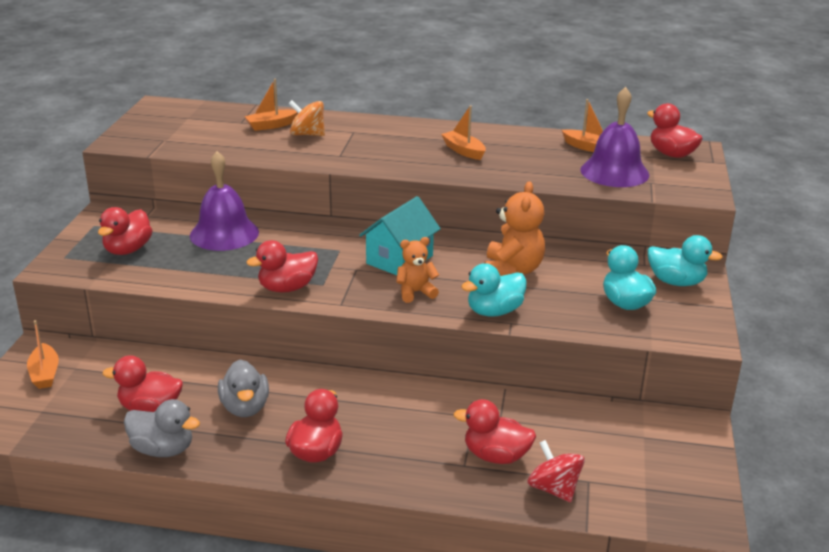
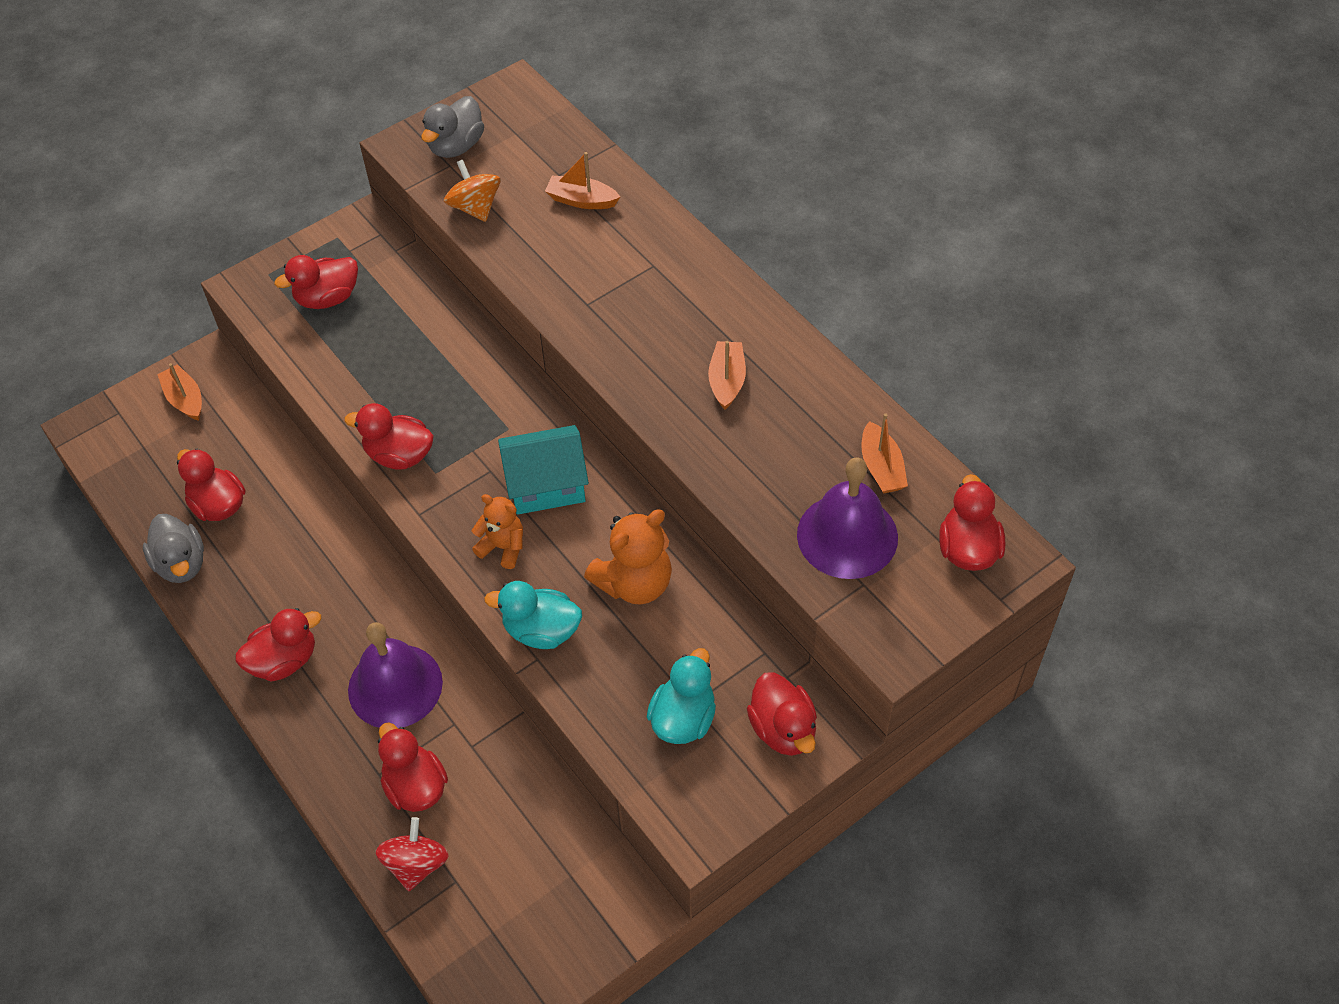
camera: 45 degrees right, 25 degrees up
orange boat [27,320,59,389] -> orange boat turned 120 degrees clockwise [157,363,202,421]
purple bell [190,151,259,251] -> purple bell moved to [348,622,443,728]
grey duck [218,359,269,417] -> grey duck moved to [421,96,484,158]
orange spinning top [288,100,325,136] -> orange spinning top moved to [444,160,501,222]
turquoise duck [648,235,723,286] -> red duck [747,673,817,756]

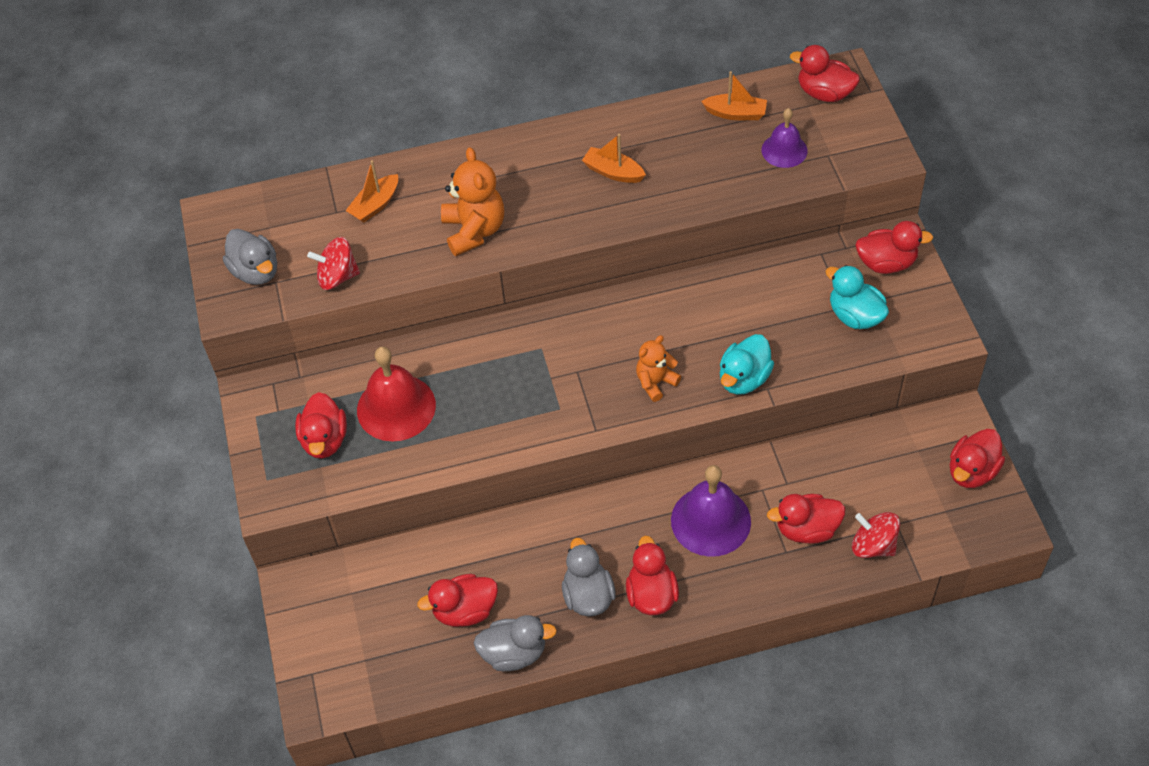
camera: 65 degrees left, 0 degrees up
orange boat [157,363,202,421] -> none
red duck [344,403,434,470] -> red duck moved to [950,429,1005,488]
orange spinning top [444,160,501,222] -> red spinning top [307,237,360,290]
turquoise house [498,425,589,515] -> none
orange teddy bear [584,509,672,605] -> orange teddy bear moved to [441,147,504,256]
purple bell [797,458,898,579] -> purple bell [762,108,808,168], size x0.61
none -> red bell [357,347,436,442]
none -> grey duck [562,538,616,616]

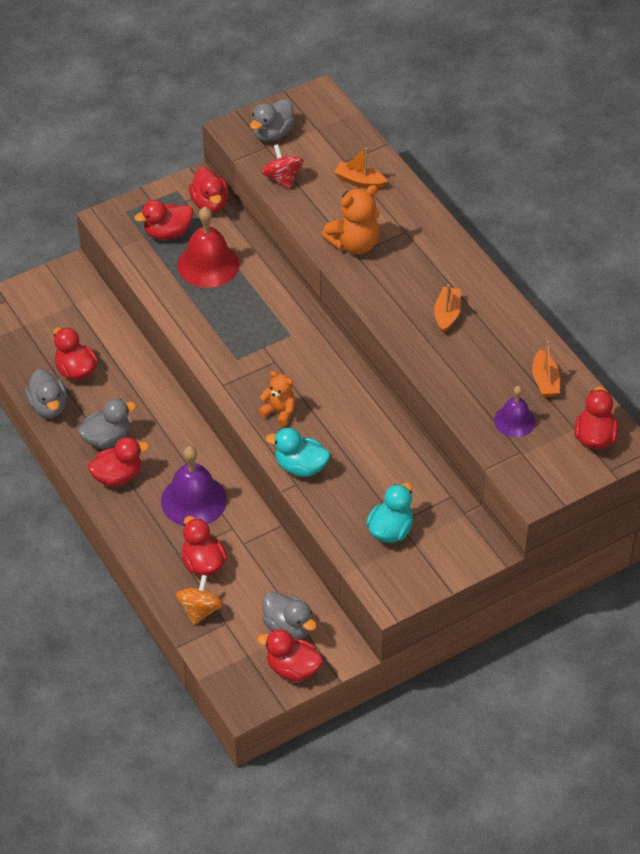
camera: 70 degrees right, 5 degrees down
red spinning top [852,512,900,558] -> orange spinning top [176,575,223,625]
red duck [855,221,933,274] -> red duck moved to [189,167,229,213]
none -> grey duck [262,591,316,639]

